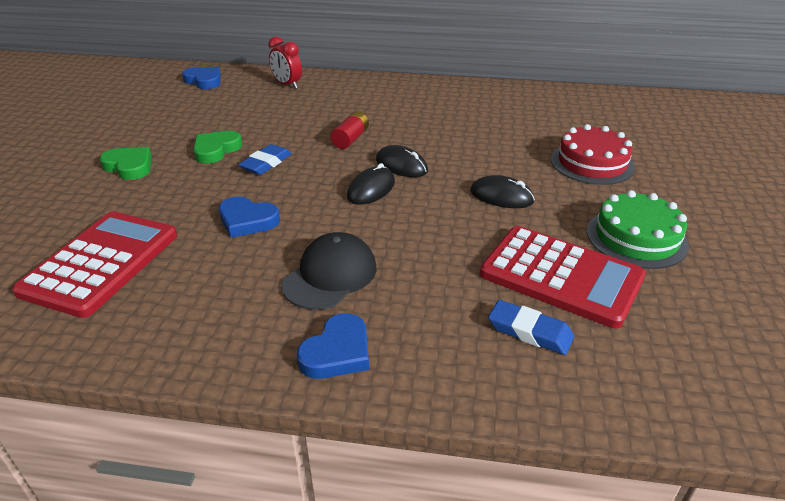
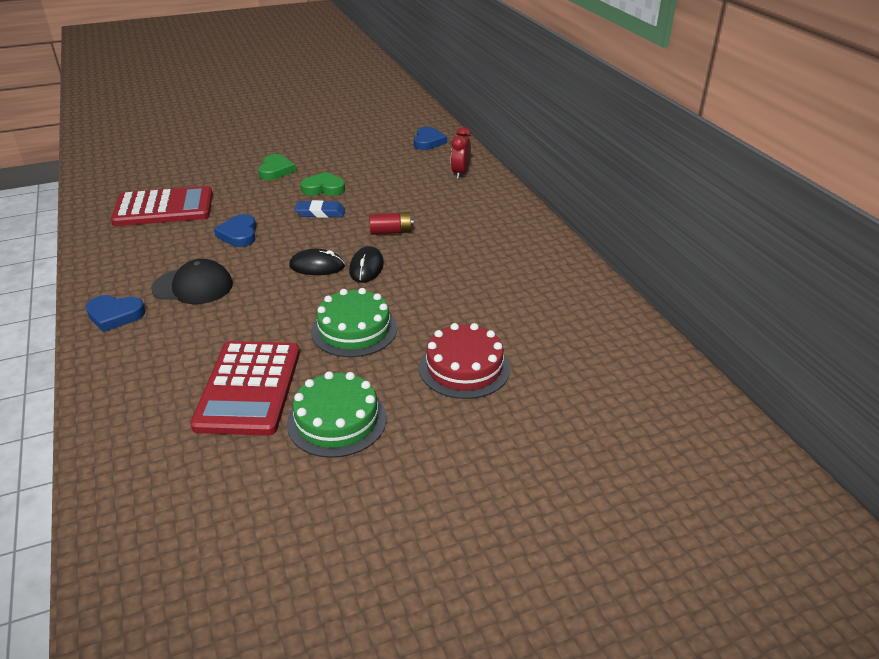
camera: 60 degrees right, 0 degrees up
black mouse [470,175,535,208] -> green cake [311,288,397,357]
blue eraser [488,300,574,355] -> none

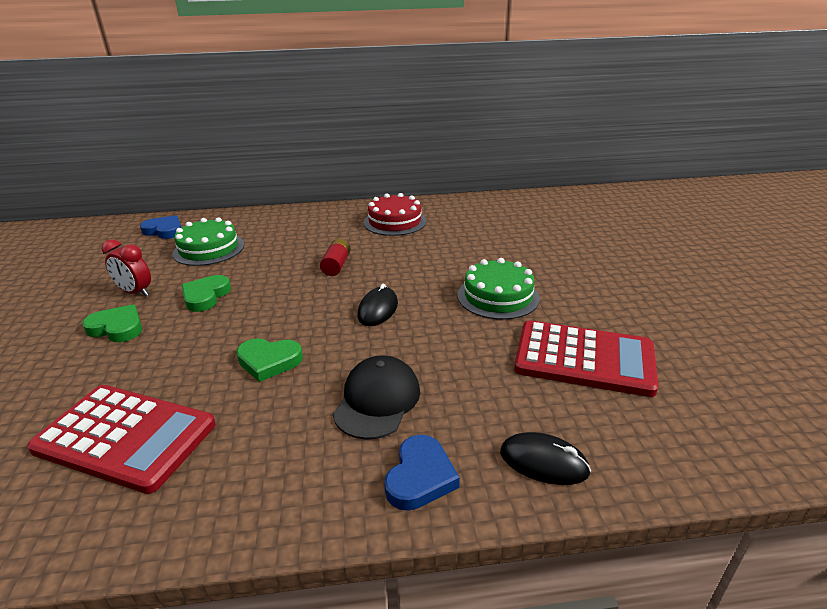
camera: 75 degrees left, 5 degrees down
red calculator [111,186,213,226] -> red calculator turned 105 degrees clockwise [27,385,216,494]
blue heart [214,214,256,247] -> green heart [236,338,303,382]
green cake [287,371,386,458] -> green cake moved to [172,217,244,266]
blue eraser [295,200,345,218] -> none
black mouse [349,246,384,283] -> black mouse moved to [500,432,591,485]
red cake [419,323,510,399] -> red cake moved to [363,193,427,236]
red clock [451,127,471,179] -> red clock moved to [102,239,151,297]

